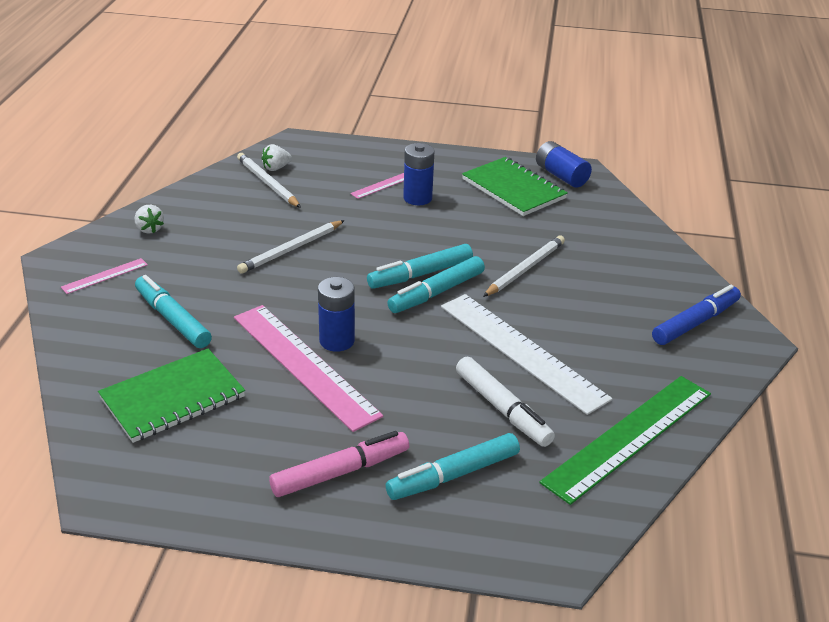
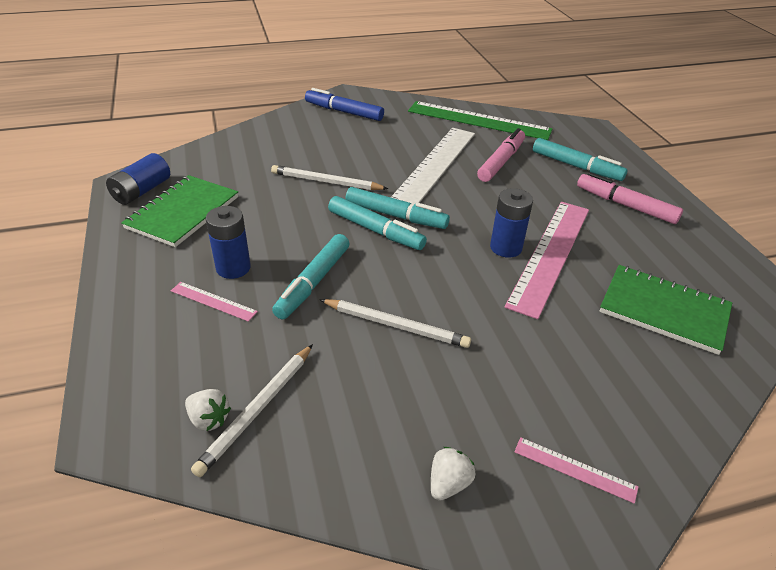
camera: 115 degrees left, 5 degrees up
turquoise marker [135,275,212,348] -> turquoise marker moved to [272,234,349,320]
white marker [456,357,555,447] -> pink marker [477,128,525,182]

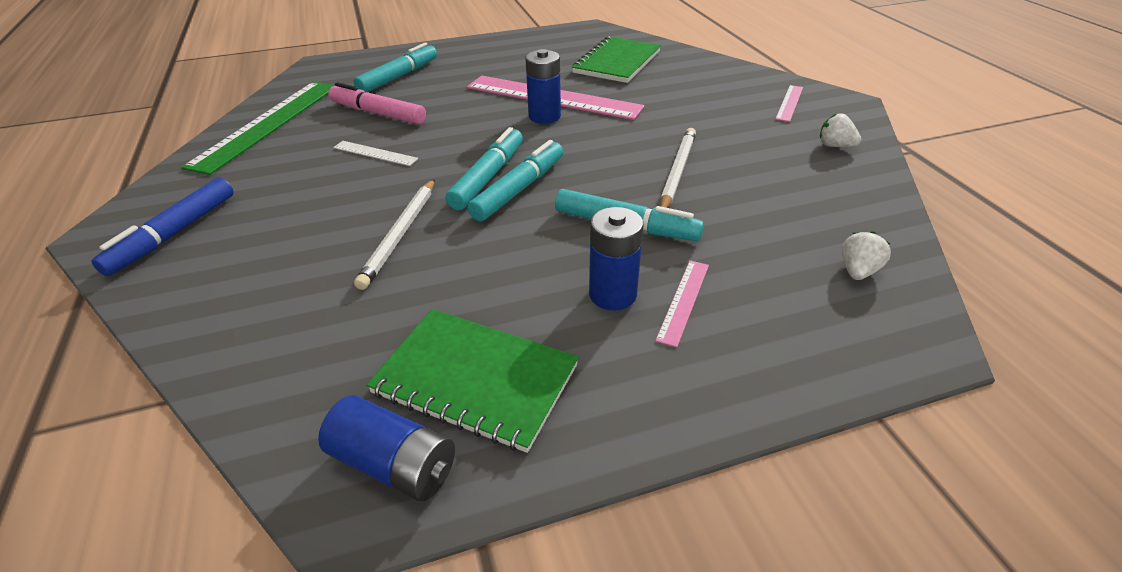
camera: 90 degrees left, 0 degrees up
white pencil [191,344,313,477] -> none
white ruler [391,128,475,205] -> white ruler [333,141,418,166], size x0.44
pink marker [577,172,683,224] -> none

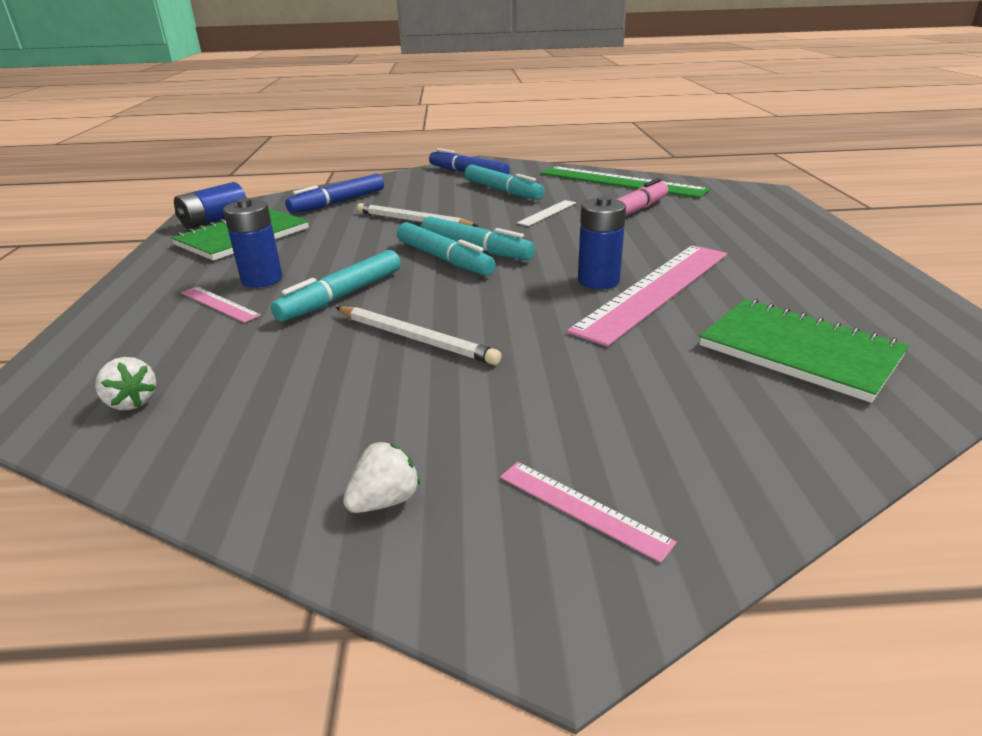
camera: 105 degrees right, 10 degrees down
turquoise marker [354,43,437,92] -> turquoise marker moved to [464,165,545,200]
none -> blue marker [285,174,384,213]

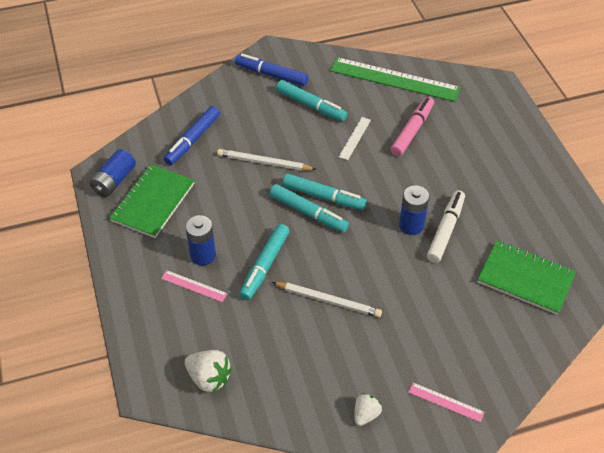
camera: 15 degrees left, 20 degrees up
white strawberry [95,357,156,410] -> white strawberry [185,350,232,393], size x1.56
pink ruler [567,245,727,347] -> white marker [427,190,465,263]

